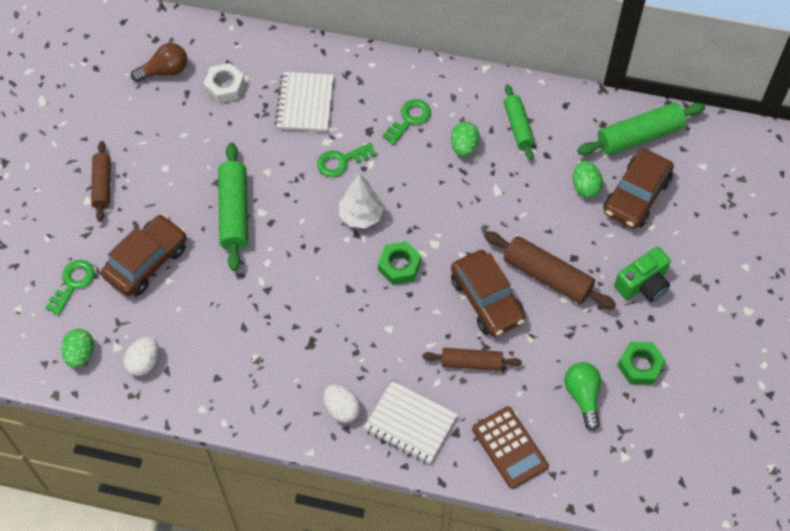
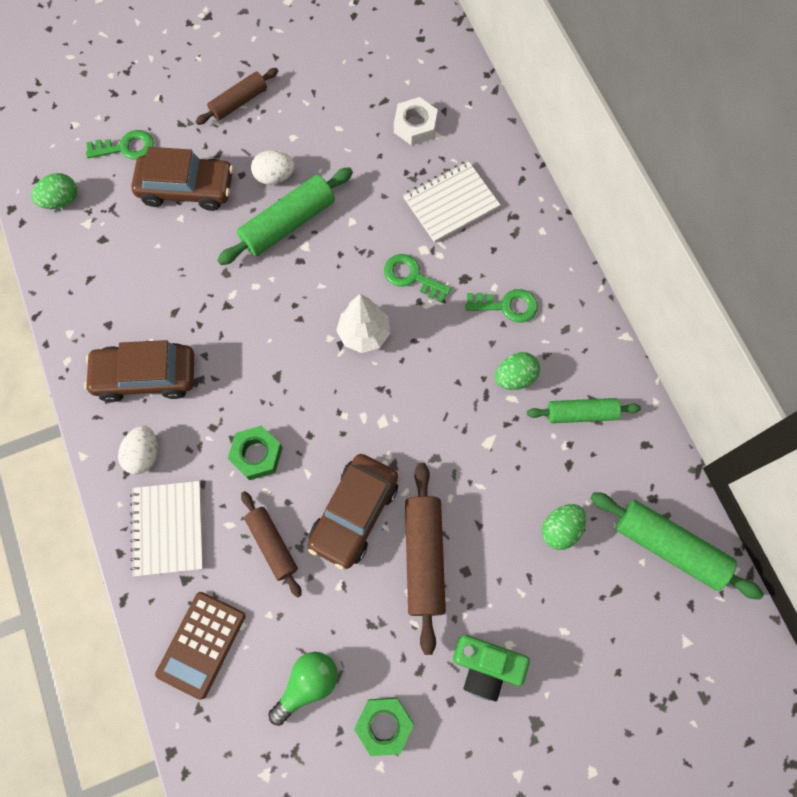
camera: 55 degrees right, 10 degrees up
white egg [123,337,159,376] -> white egg moved to [251,150,295,185]
brown light bulb [131,43,187,82] -> none
green nut [378,241,421,285] -> green nut moved to [228,426,283,480]
green rolling pin [504,84,534,160] -> green rolling pin turned 45 degrees clockwise [527,398,641,423]
brown car [603,149,674,229] -> brown car moved to [84,340,194,402]

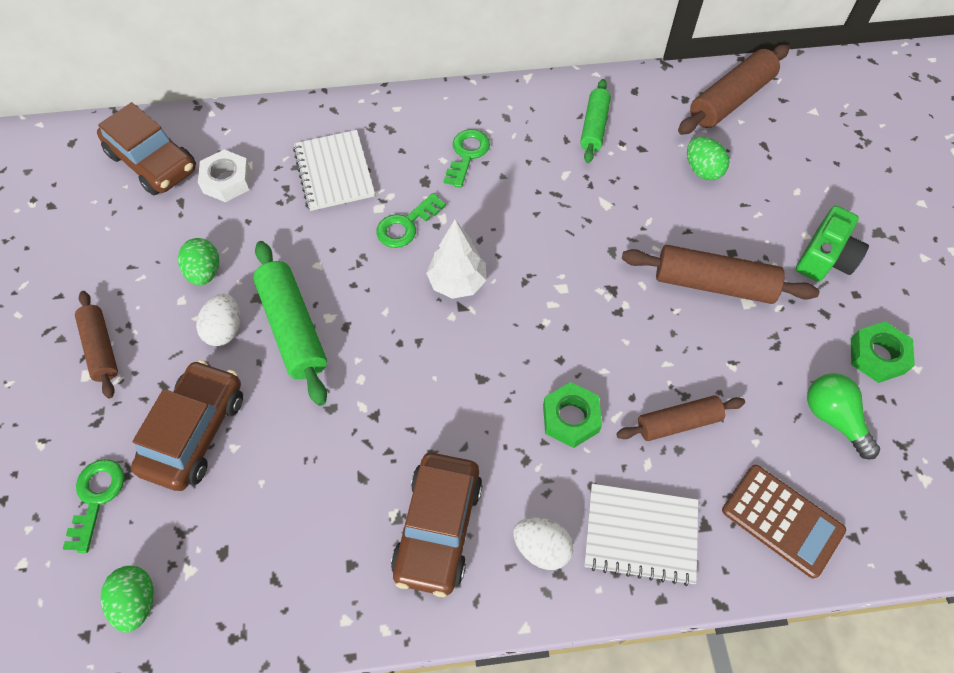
camera: 75 degrees left, 10 degrees down
brown car [308,454,398,570] -> brown car moved to [97,102,196,195]
green egg [495,352,540,390] -> green egg moved to [178,238,219,285]
green rolling pin [590,492,764,600] -> brown rolling pin [678,44,789,135]

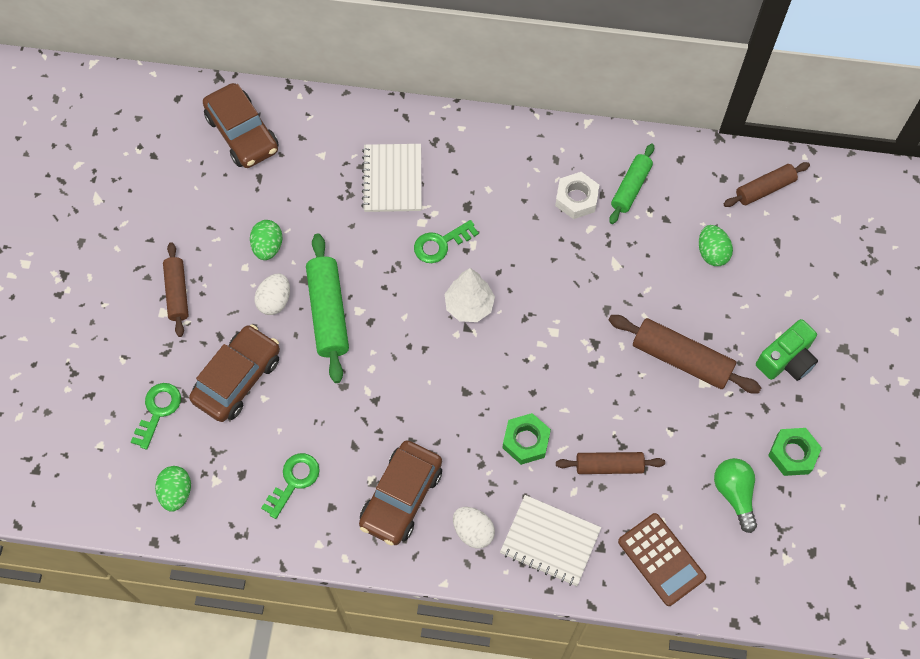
camera: 15 degrees right, 5 degrees up
white nut [198,150,251,202] -> white nut moved to [555,172,599,219]
green key [444,129,490,188] -> green key moved to [261,453,320,519]
brown rolling pin [678,44,789,135] -> brown rolling pin [724,162,810,207], size x0.64

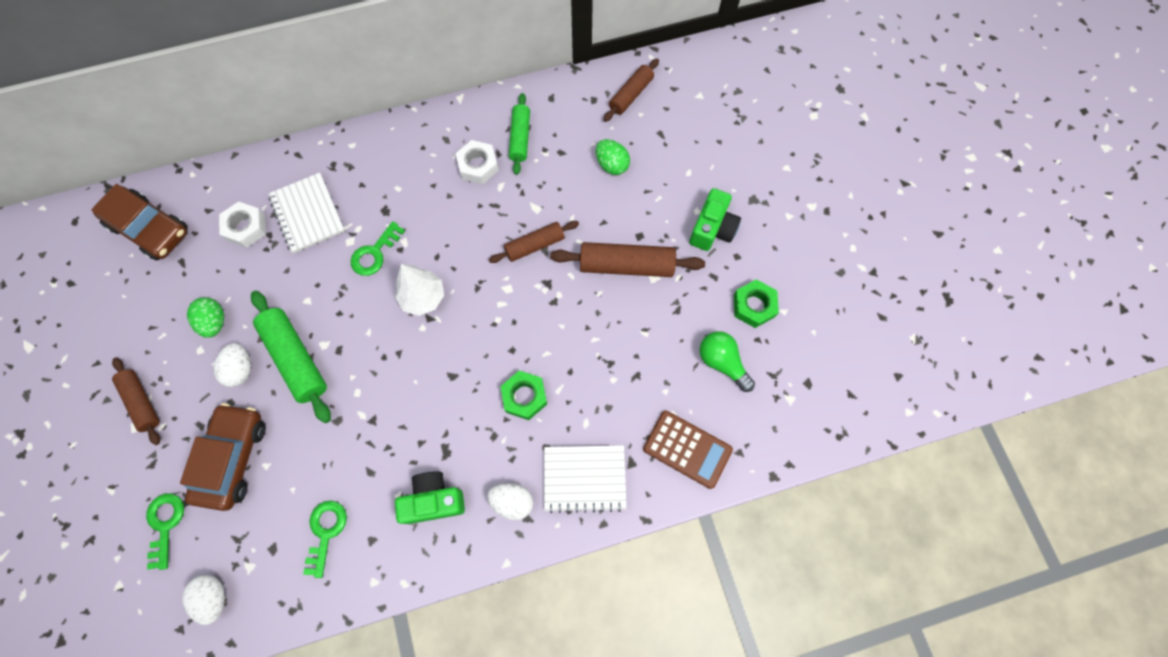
camera: 25 degrees left, 5 degrees up
green egg [155,466,191,512] -> white egg [182,575,225,625]
brown car [359,440,442,546] -> green camera [395,471,465,524]
brown rolling pin [556,452,665,474] -> brown rolling pin moved to [489,221,579,263]
none -> white nut [219,202,266,248]

